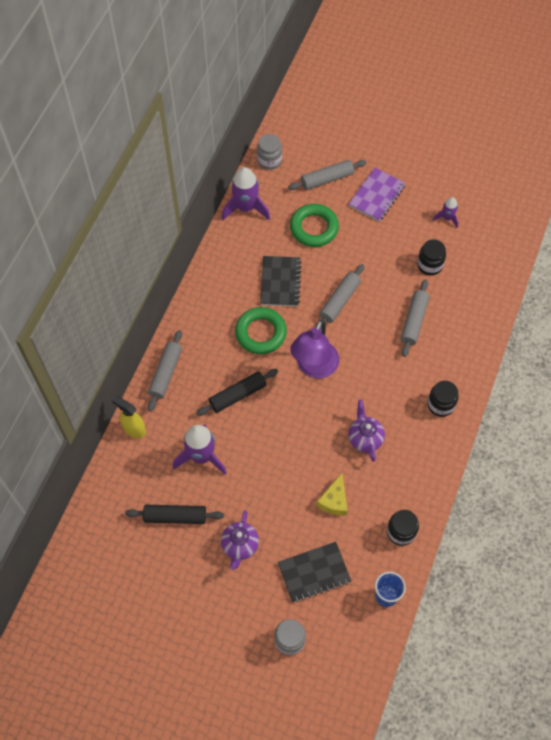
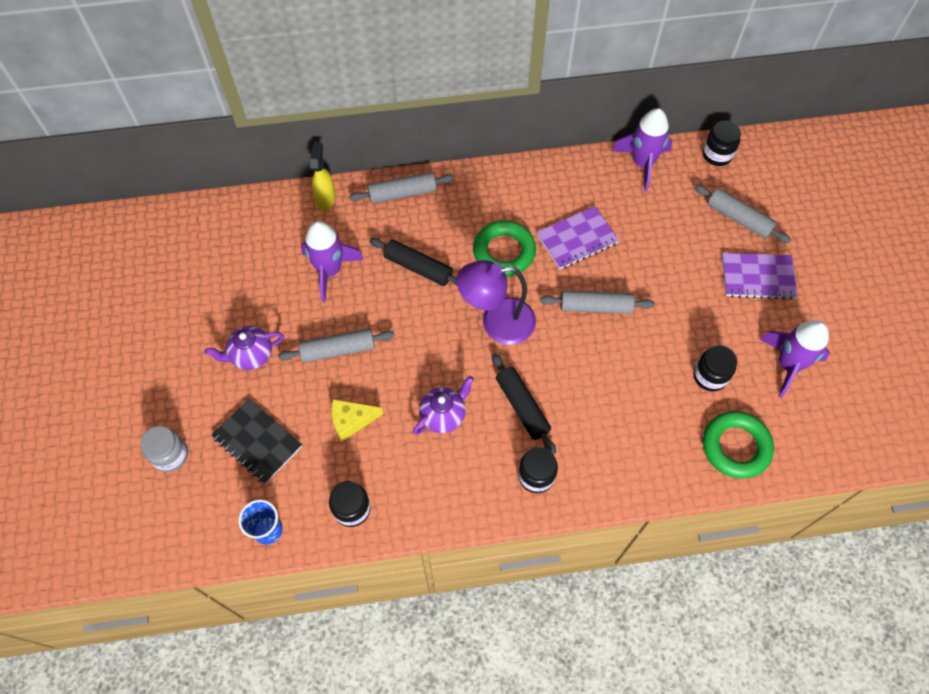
camera: 60 degrees right, 0 degrees up
black rolling pin [125,505,224,524] -> black rolling pin moved to [492,354,556,454]
grey jar [257,134,282,170] -> black jar [703,121,741,166]
black notebook [260,256,302,307] -> purple notebook [537,206,619,269]
green ring [290,204,339,247] -> green ring moved to [703,411,774,479]
grey rolling pin [401,280,430,357] -> grey rolling pin moved to [278,328,395,363]
purple rocket [433,197,458,228] -> purple rocket [760,320,830,398], size x1.88

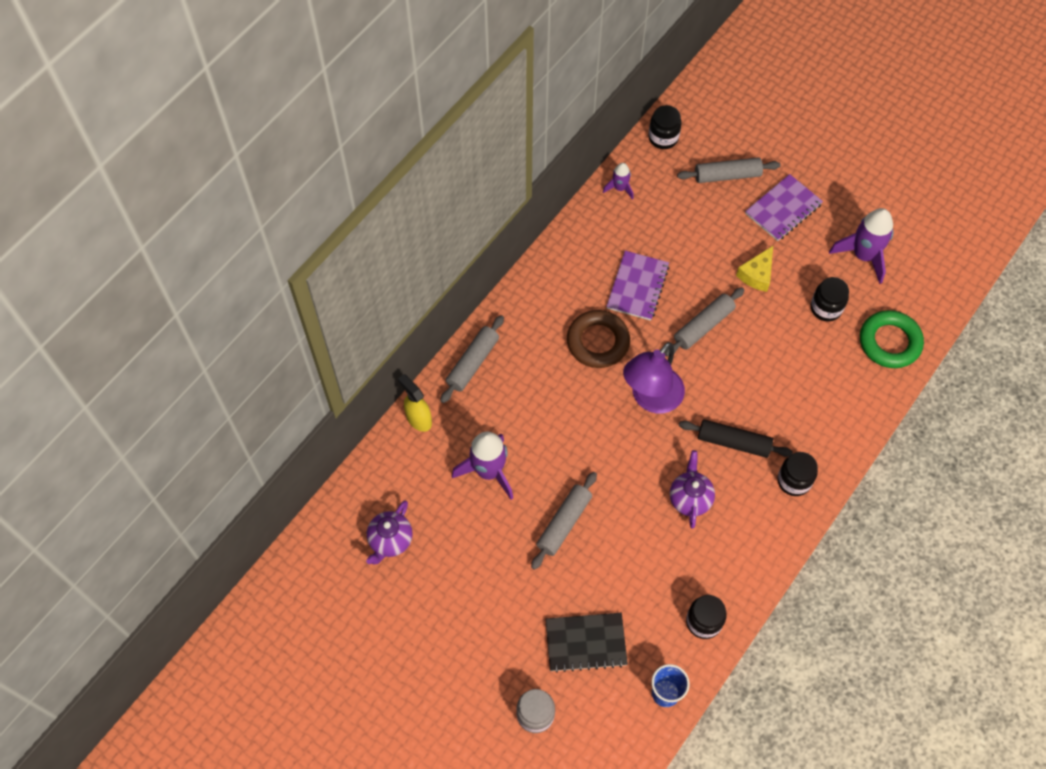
camera: 45 degrees left, 0 degrees up
purple teapot [205,326,284,370] -> purple teapot moved to [366,501,413,565]
yellow cheese [331,399,383,442] -> yellow cheese moved to [736,246,773,292]
black rolling pin [369,238,457,286] -> none
green ring [473,220,536,277] -> brown ring [567,310,630,368]
purple rocket [612,108,673,191] -> purple rocket [603,163,634,200], size x0.53

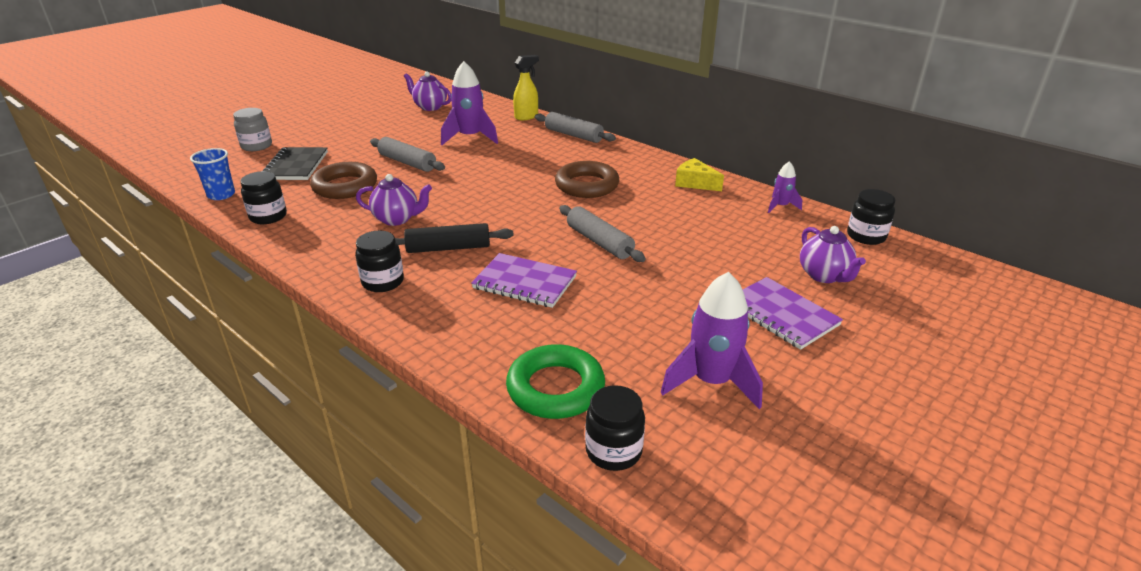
camera: 95 degrees right, 30 degrees down
purple notebook [606,251,670,321] -> purple notebook moved to [471,253,577,308]
purple lamp [623,342,685,414] -> none
grey rolling pin [677,157,781,183] -> purple teapot [800,226,866,283]
black rolling pin [679,419,793,458] -> black rolling pin turned 60 degrees clockwise [395,223,514,253]
yellow cheese [736,246,773,292] -> yellow cheese moved to [675,158,724,191]
black jar [811,277,849,322] -> black jar moved to [585,385,645,471]
none -> brown ring [310,162,377,199]

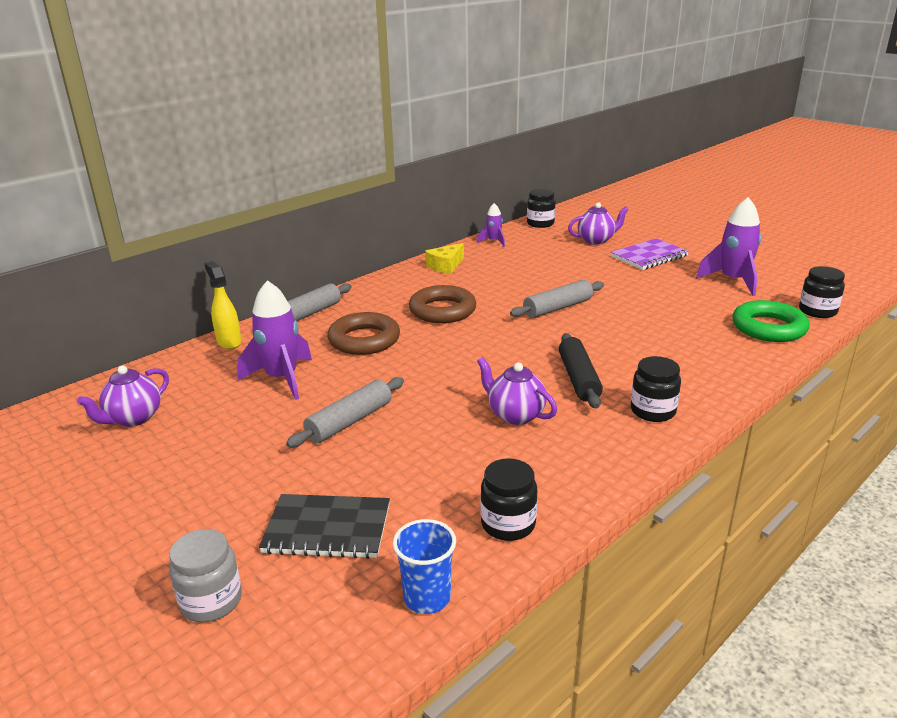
camera: 85 degrees left, 5 degrees down
brown ring [310,162,377,199] -> brown ring moved to [327,312,400,355]
purple teapot [356,174,432,226] -> purple teapot turned 60 degrees counterclockwise [477,357,557,425]
purple notebook [471,253,577,308] -> none

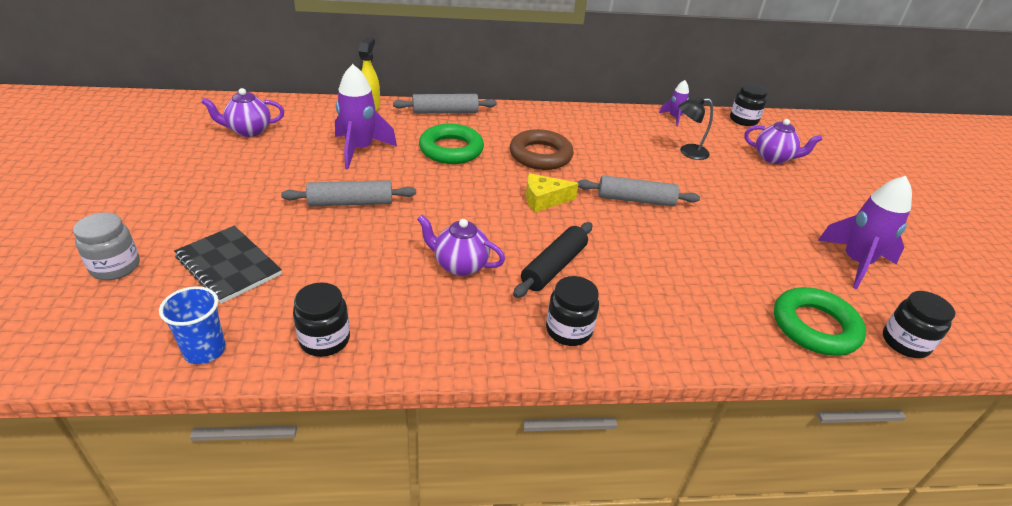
camera: 35 degrees right, 10 degrees up
brown ring [327,312,400,355] -> green ring [419,124,484,164]
yellow cheese [425,243,464,274] -> yellow cheese moved to [526,173,579,212]
purple teapot [477,357,557,425] -> purple teapot turned 60 degrees counterclockwise [417,215,505,276]
purple notebook [611,238,689,270] -> none
none -> black lamp [678,97,713,160]

